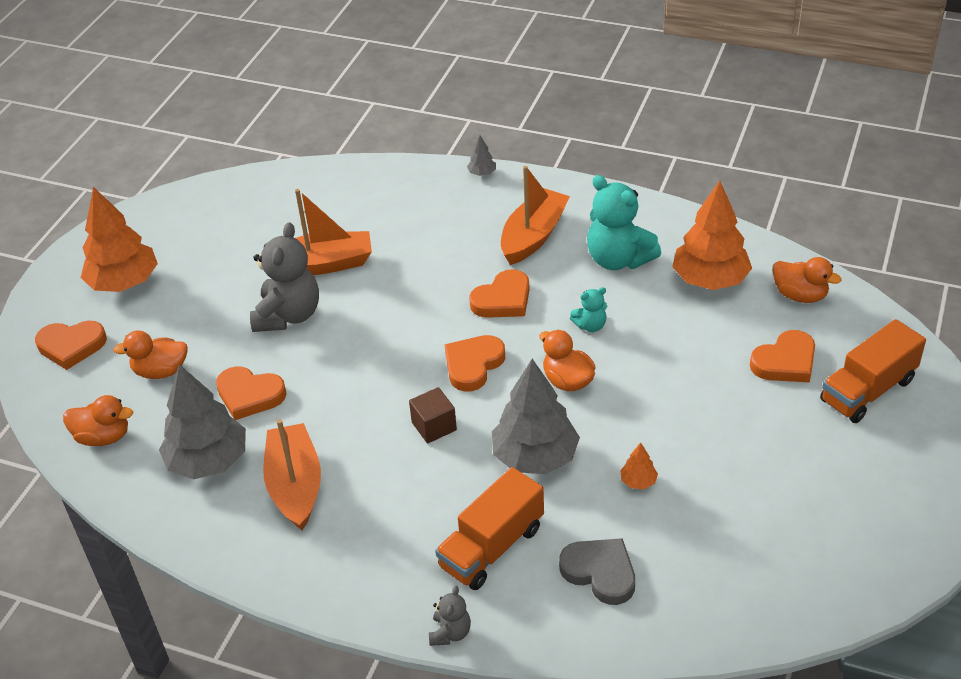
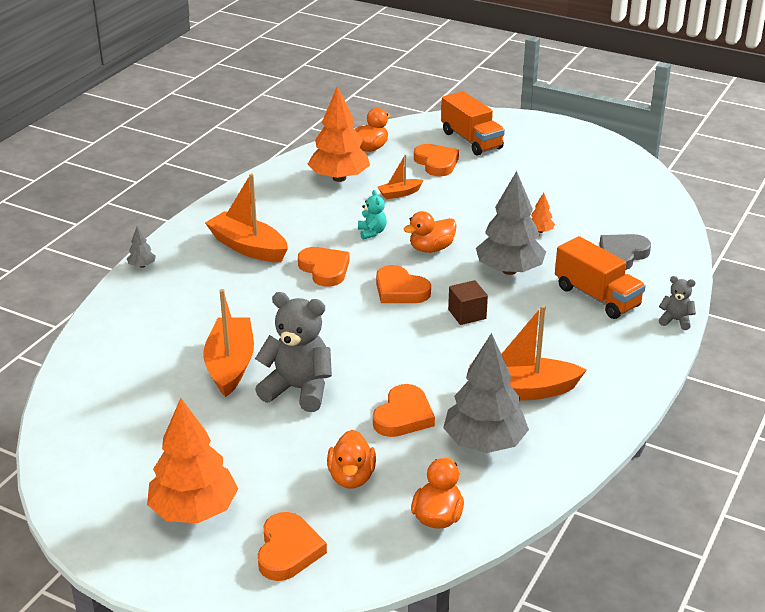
camera: 85 degrees left, 10 degrees down
turquoise teddy bear [587,175,661,270] -> none
none -> orange boat [377,155,423,199]

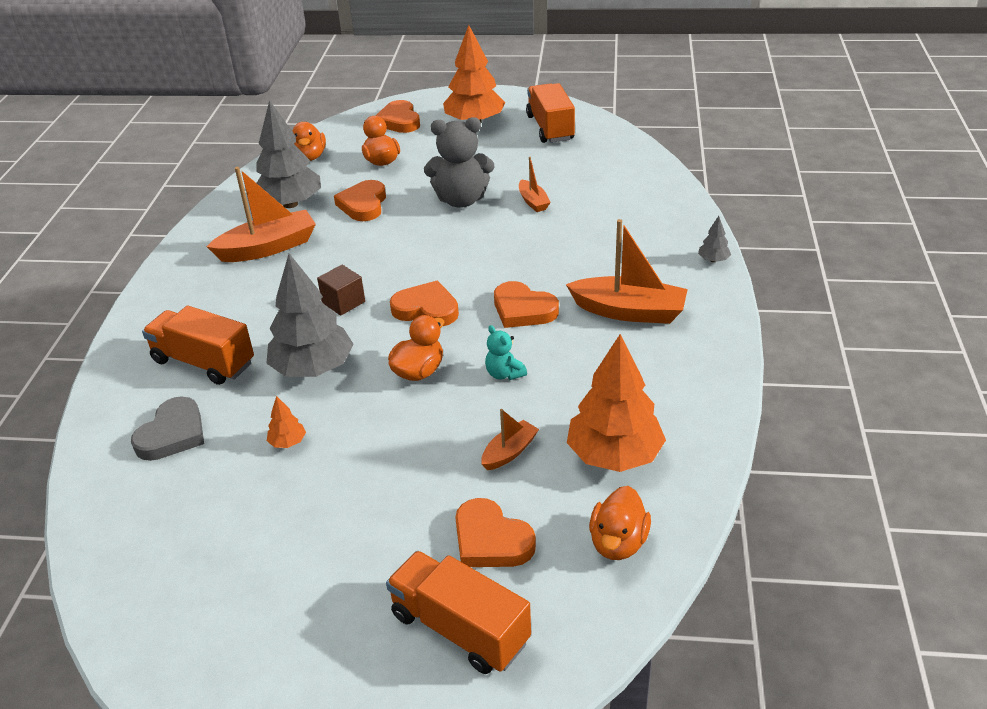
camera: 160 degrees right, 5 degrees up
orange boat [203,289,254,397] -> orange boat [519,157,551,212], size x0.52
grey teddy bear [659,276,696,330] -> none
none -> orange truck [526,83,575,143]

